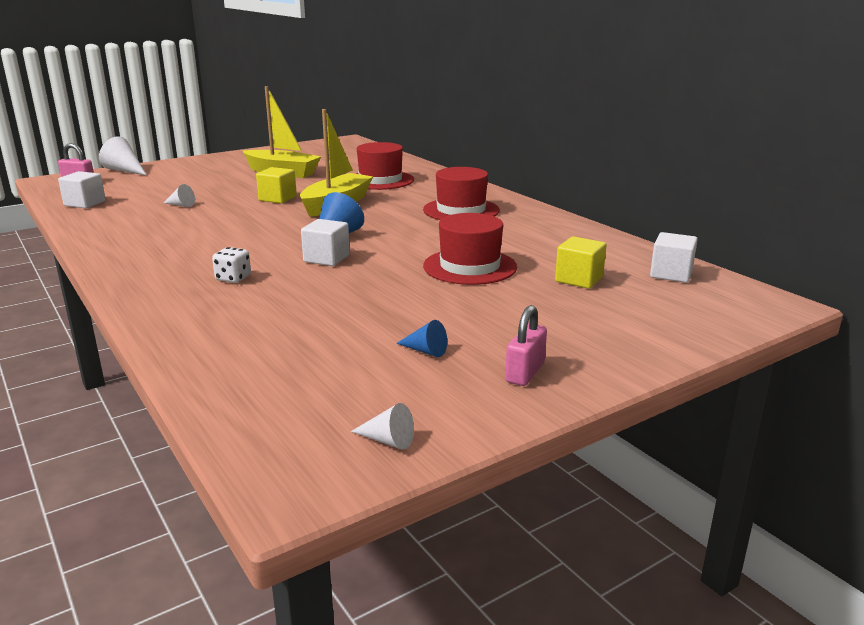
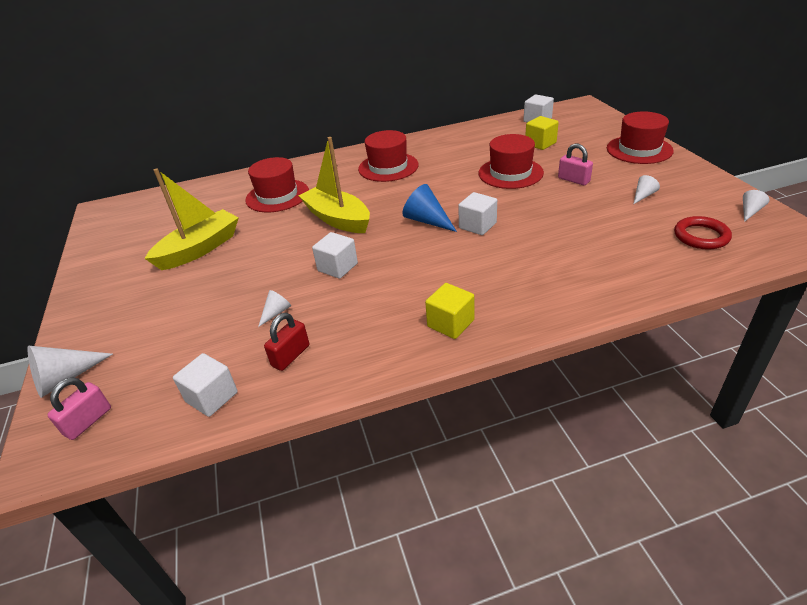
camera: 70 degrees left, 15 degrees up
white dice [212,247,251,283] -> none
yellow cube [256,167,297,204] -> yellow cube moved to [425,283,474,339]
blue cone [396,320,447,357] -> white cone [633,175,660,204]
pink padlock [505,305,547,386] -> pink padlock moved to [558,144,593,185]
none -> red padlock [264,313,309,371]
none -> white cube [312,232,358,279]
none -> red hat [607,111,674,164]
none -> red ring [674,216,732,250]

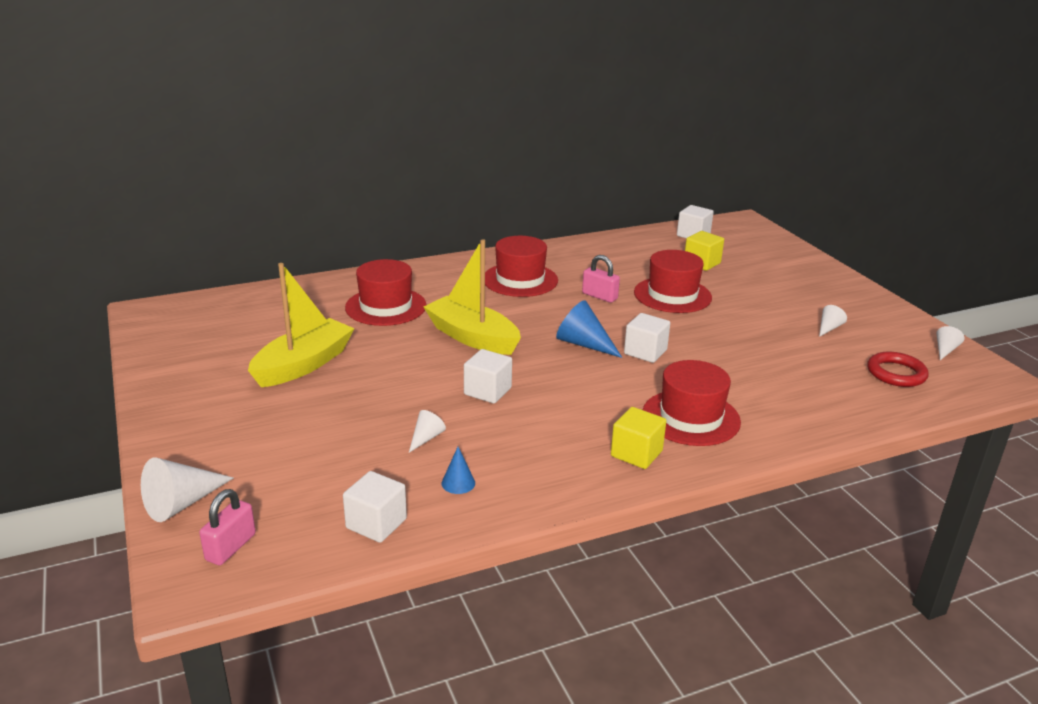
camera: 10 degrees left, 10 degrees down
red padlock [264,313,309,371] -> blue cone [441,447,475,494]
pink padlock [558,144,593,185] -> pink padlock moved to [582,255,620,303]
red hat [607,111,674,164] -> red hat moved to [643,360,741,446]

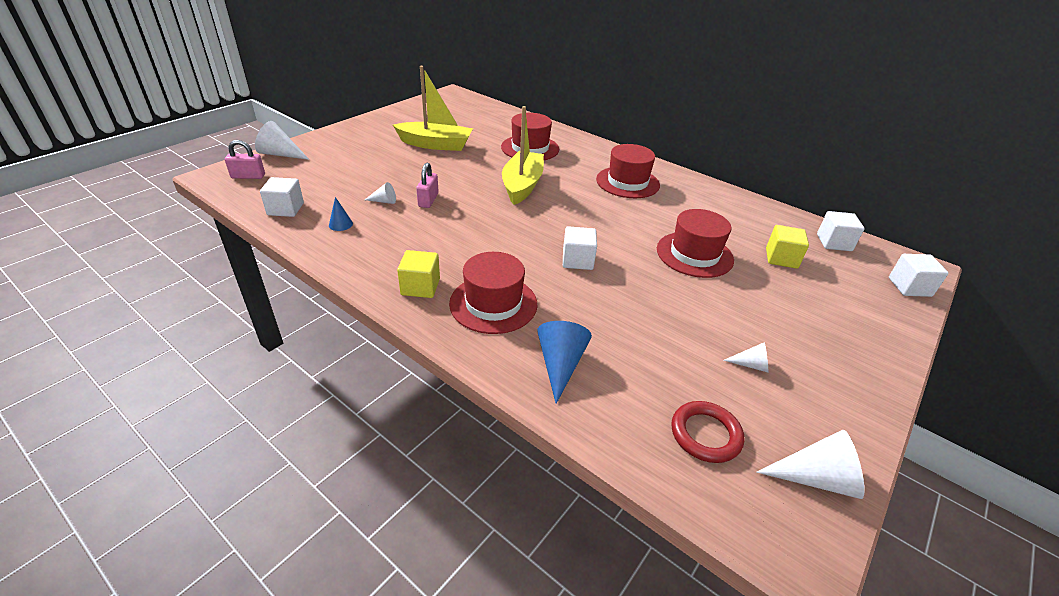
camera: 60 degrees right, 10 degrees up
white cube [464,349,512,404] -> white cube moved to [889,254,949,297]
blue cone [556,300,622,358] -> blue cone moved to [537,321,592,404]
pink padlock [582,255,620,303] -> pink padlock moved to [416,163,439,208]
white cone [936,326,965,360] -> white cone [757,430,865,499], size x1.78

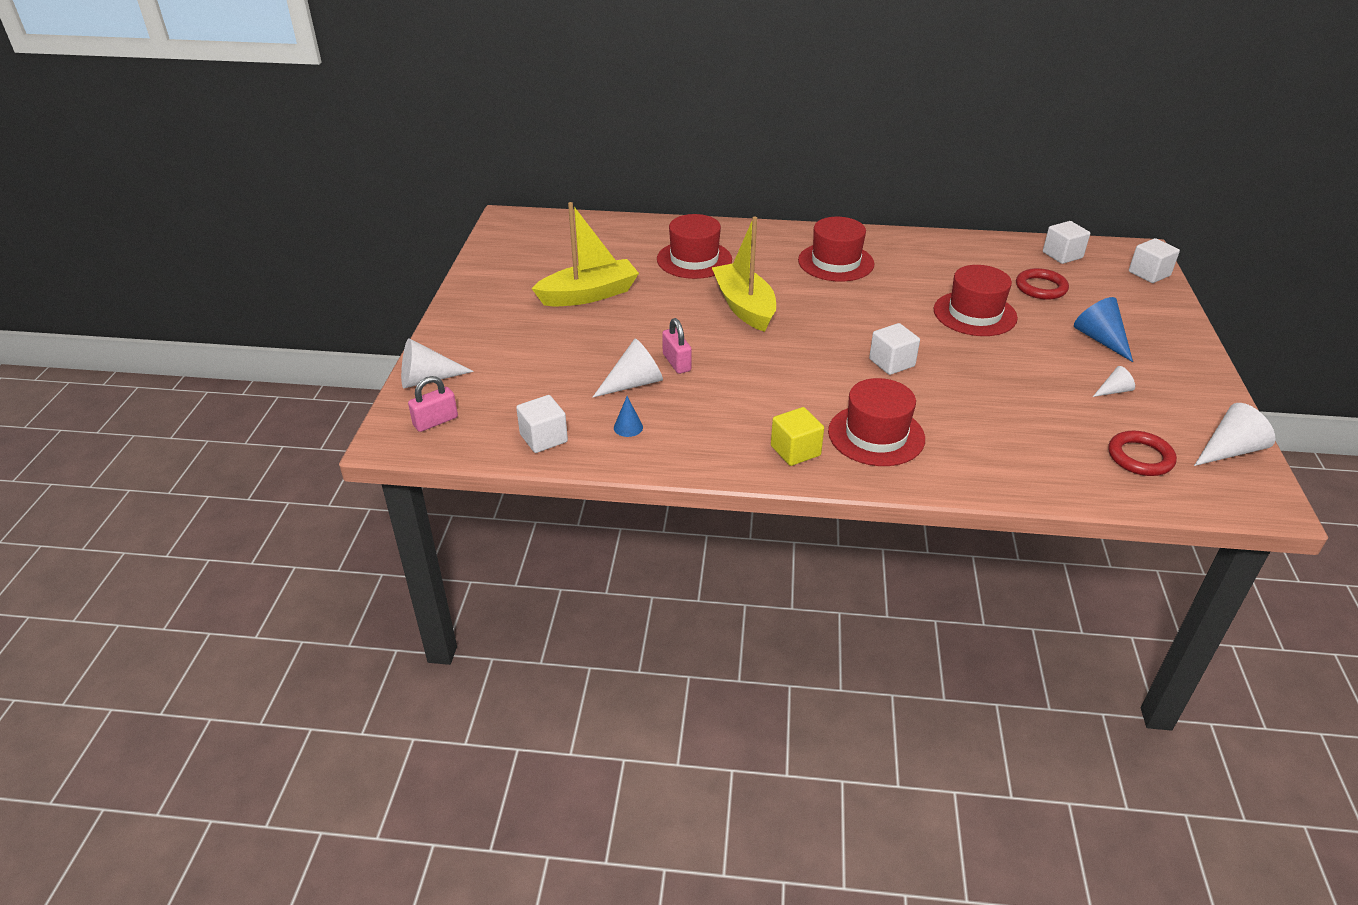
camera: 30 degrees left, 0 degrees up
white cone [365,182,396,204] -> white cone [593,339,663,397], size x1.78
blue cone [537,321,592,404] -> blue cone moved to [1074,297,1133,362]
yellow cube [766,225,809,269] -> red ring [1016,268,1069,300]

